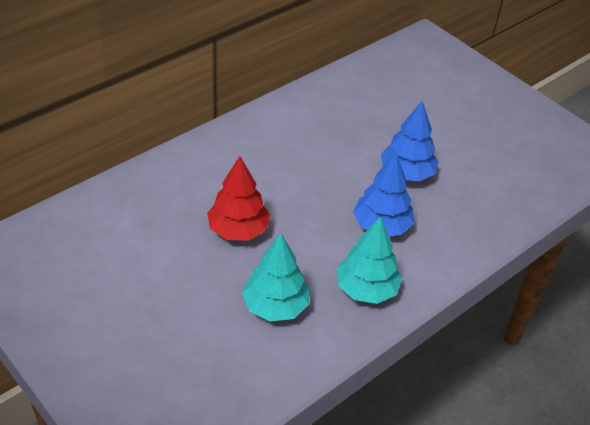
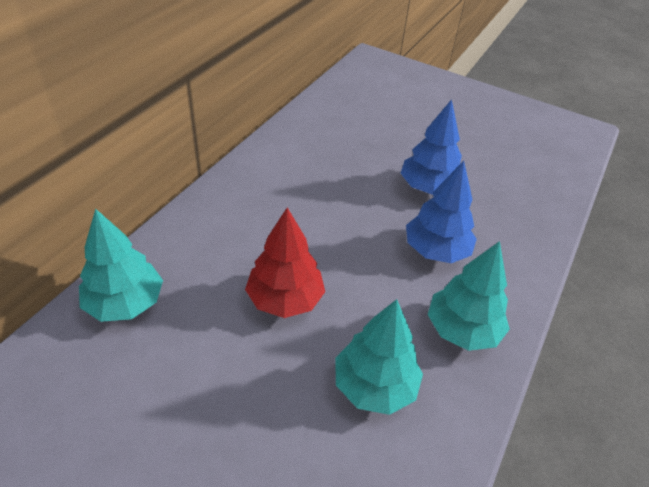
camera: 20 degrees left, 0 degrees up
none -> turquoise tree [79,208,163,322]

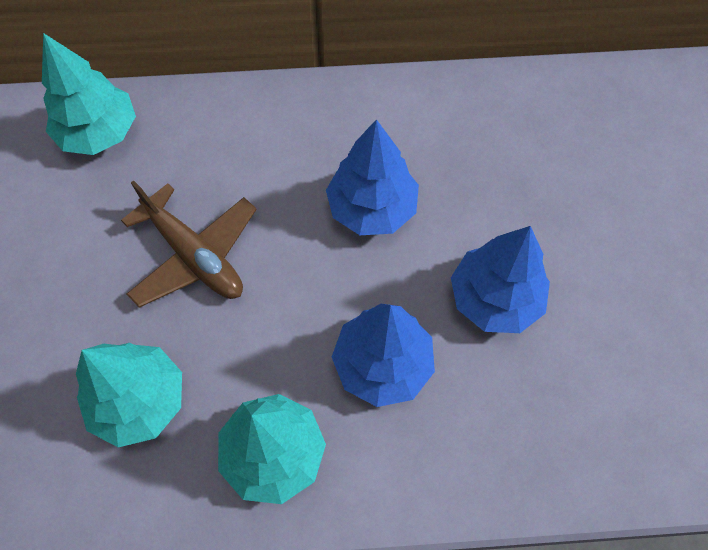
camera: 60 degrees right, 20 degrees up
red tree [245,207,325,318] -> brown plane [121,180,257,308]
none -> blue tree [326,119,419,235]

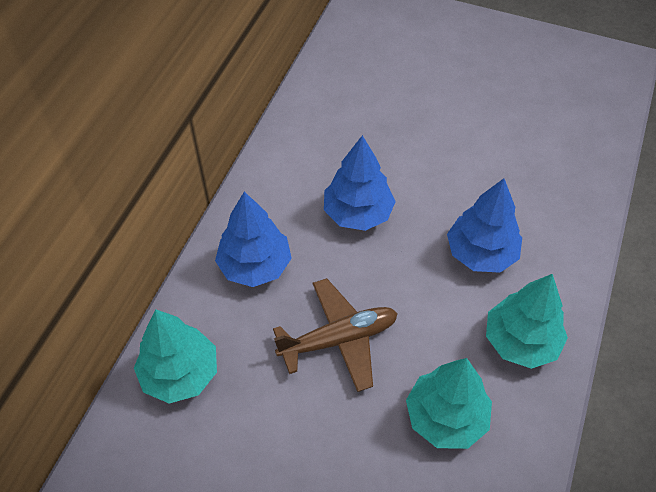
camera: 65 degrees left, 10 degrees down
blue tree [451,226,550,333] -> blue tree moved to [215,192,292,287]

